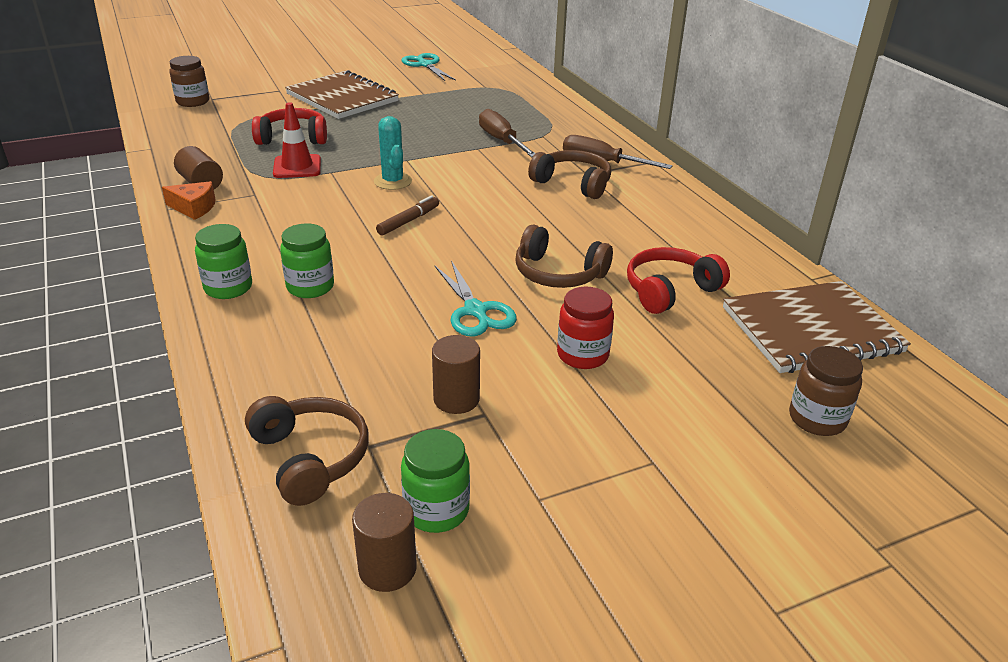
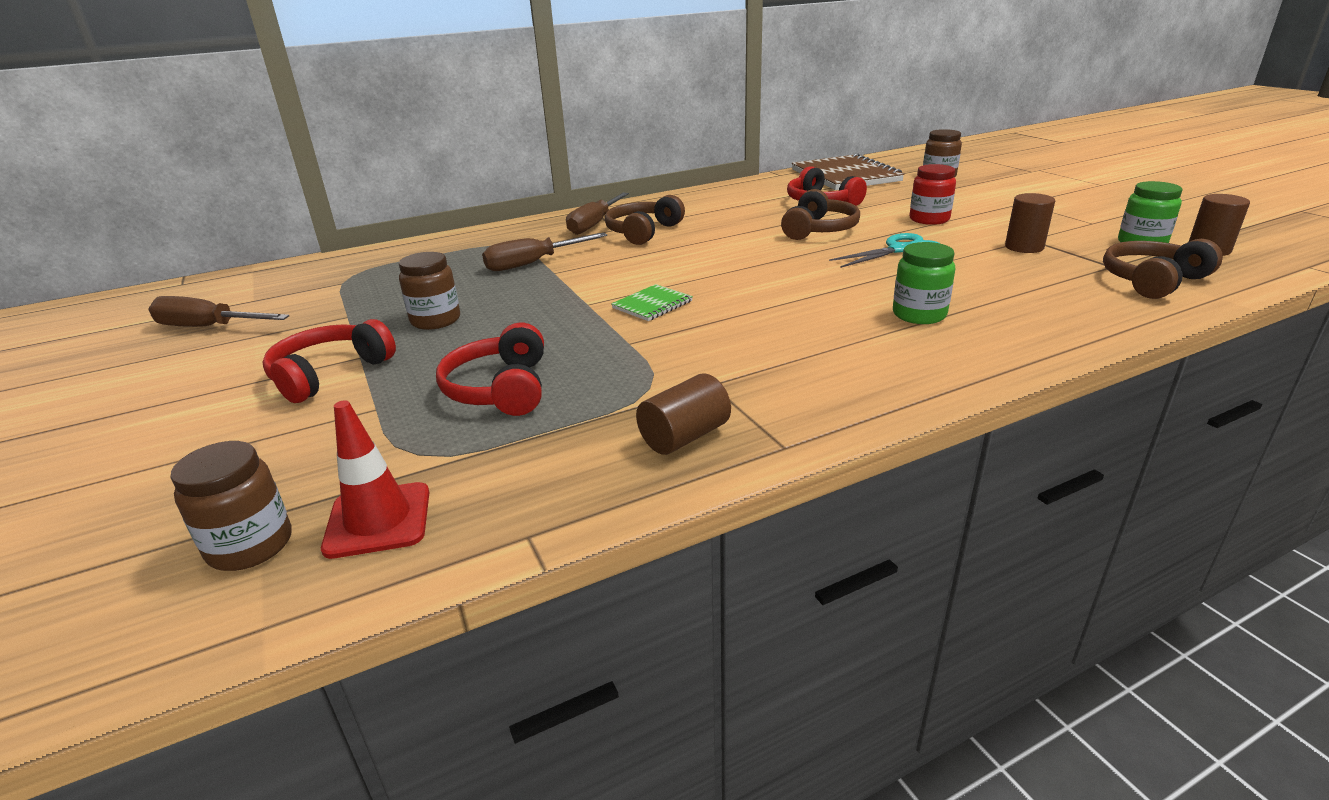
camera: 90 degrees left, 5 degrees down
orange cheese [162,181,215,220] -> none
green jar [195,224,252,299] -> none
red traffic cone [273,102,321,178] -> red traffic cone moved to [321,400,430,559]
brown notebook [285,70,399,119] -> red headphones [262,319,396,403]
turquoise cactus [374,116,412,190] -> green notebook [611,284,693,321]
brown marker [376,195,439,235] -> none
turquoise scissors [402,53,456,81] -> brown screwdriver [148,296,289,327]
none -> brown jar [399,252,460,330]

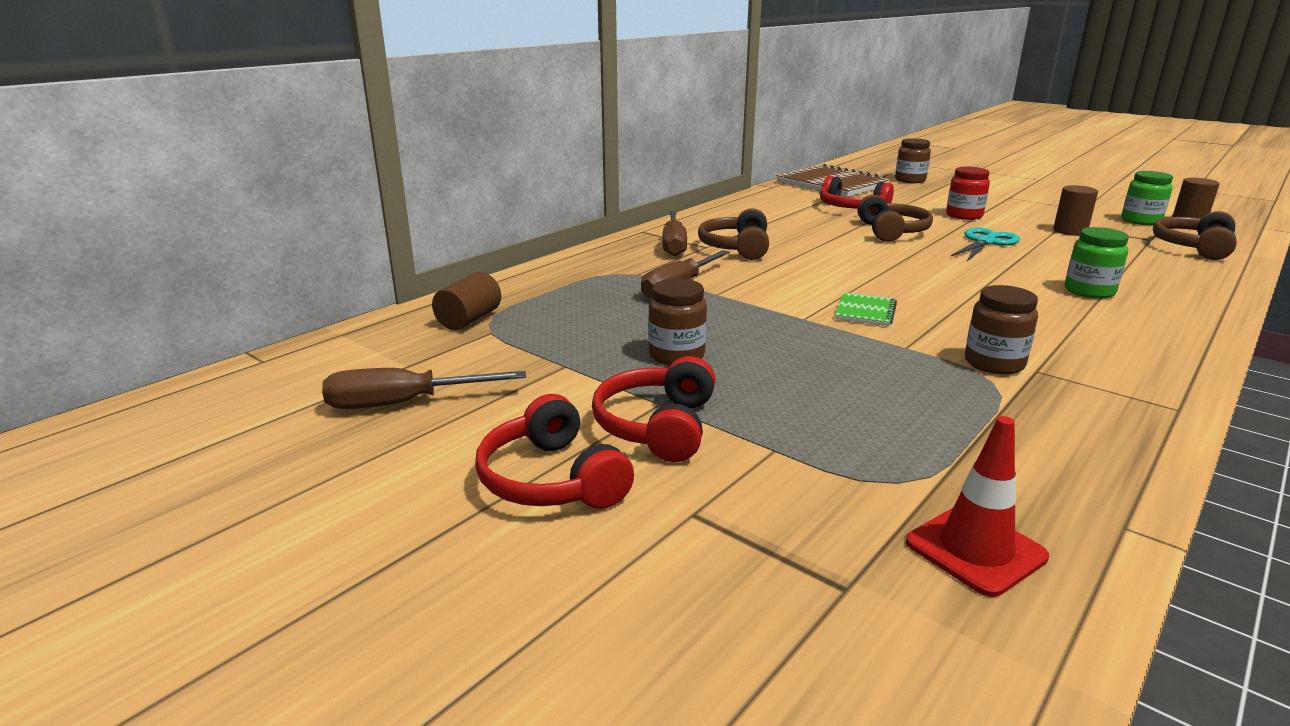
camera: 25 degrees left, 5 degrees down
brown jar [170,441,292,571] -> brown jar moved to [965,285,1038,375]
red headphones [436,322,544,416] -> red headphones moved to [475,394,634,509]
brown cylinder [636,373,731,455] -> brown cylinder moved to [432,272,501,330]

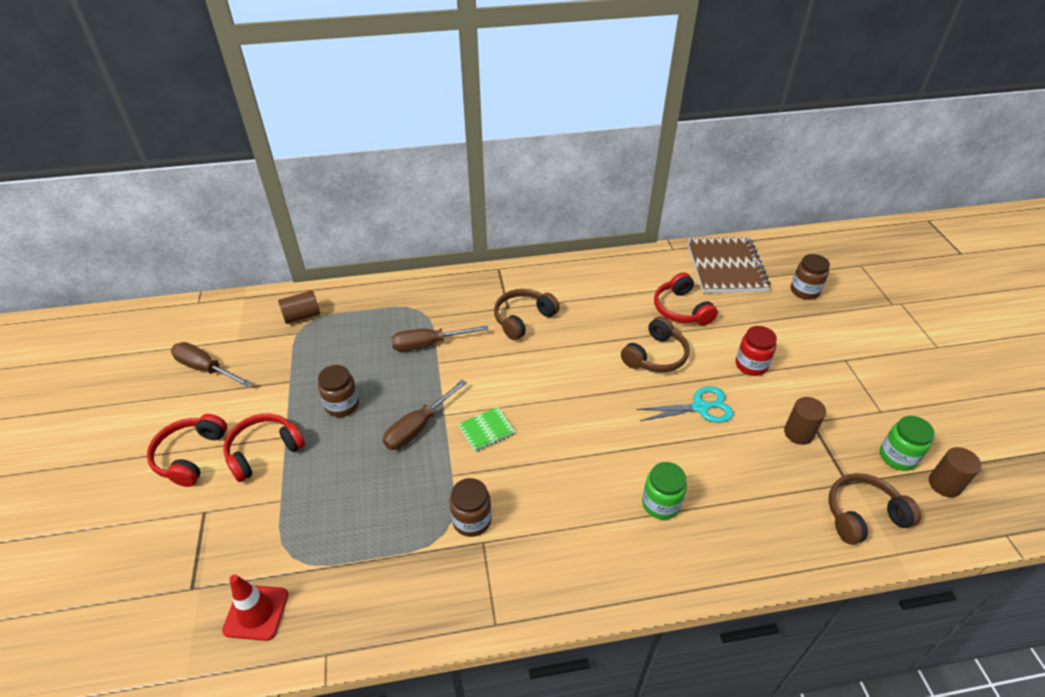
camera: 40 degrees right, 20 degrees up
brown screwdriver [663,211,687,256] -> brown screwdriver moved to [383,380,467,450]

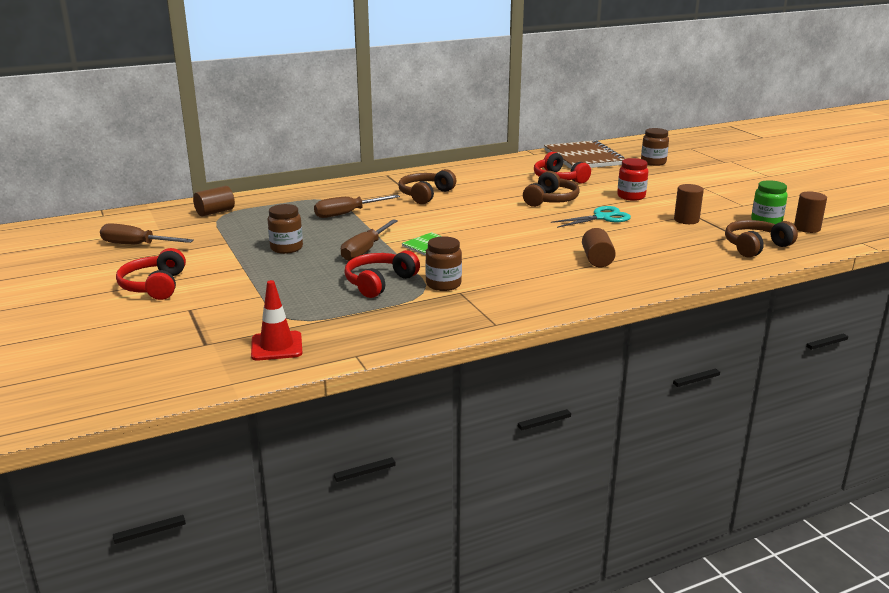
camera: 15 degrees left, 20 degrees down
red headphones [223,414,305,482] -> red headphones moved to [344,250,420,298]
green jar [642,462,687,520] -> brown cylinder [582,228,616,267]

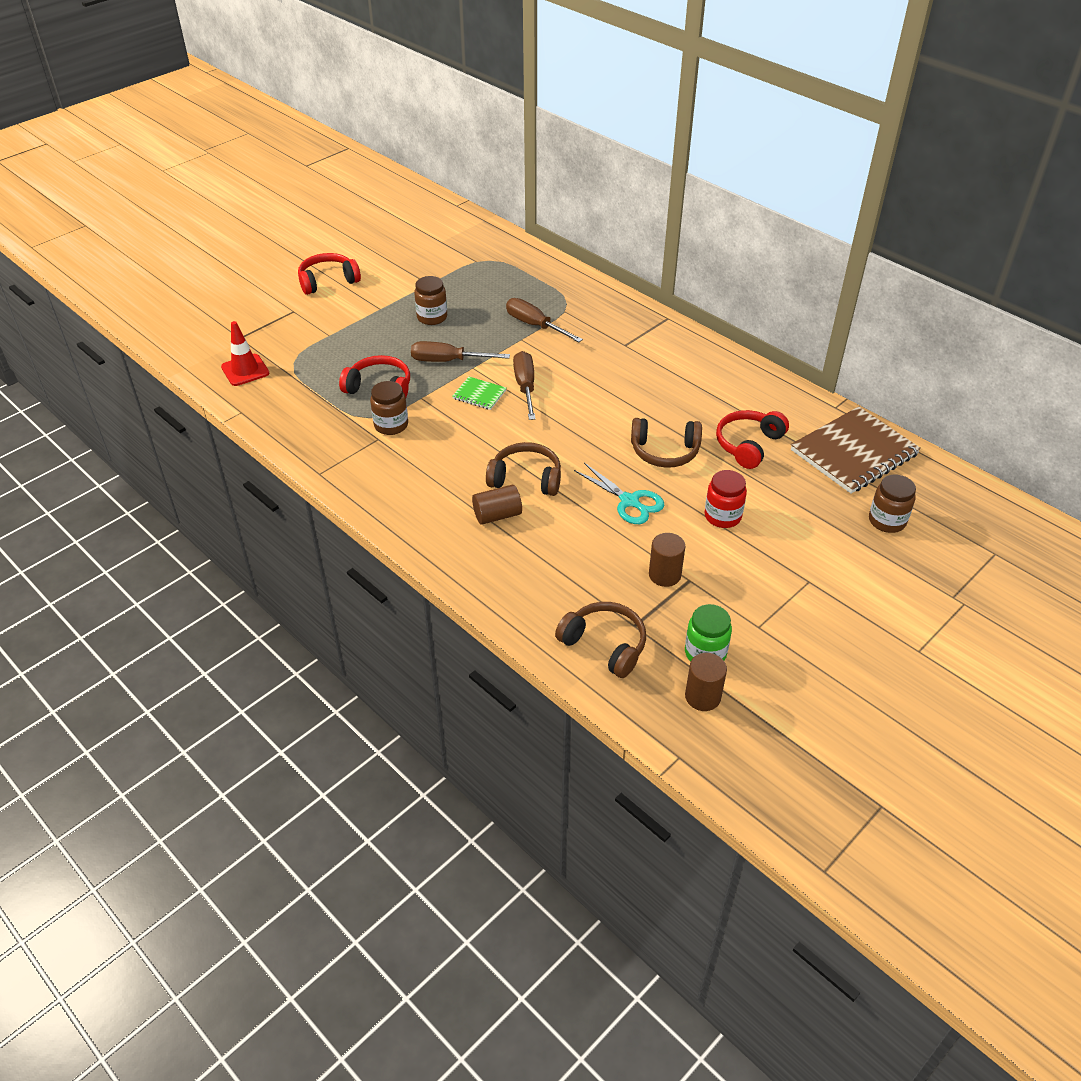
camera: 70 degrees right, 20 degrees up
brown screwdriver [100,223,194,244] -> brown screwdriver moved to [513,351,536,420]
brown cylinder [193,186,235,216] -> none
brown headphones [398,169,456,204] -> brown headphones moved to [486,442,561,496]

